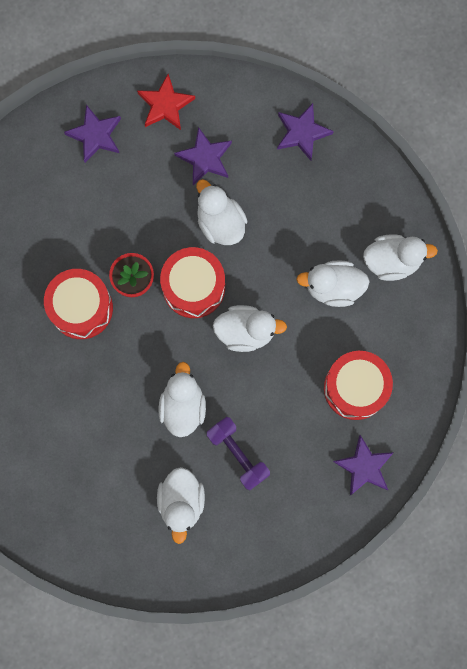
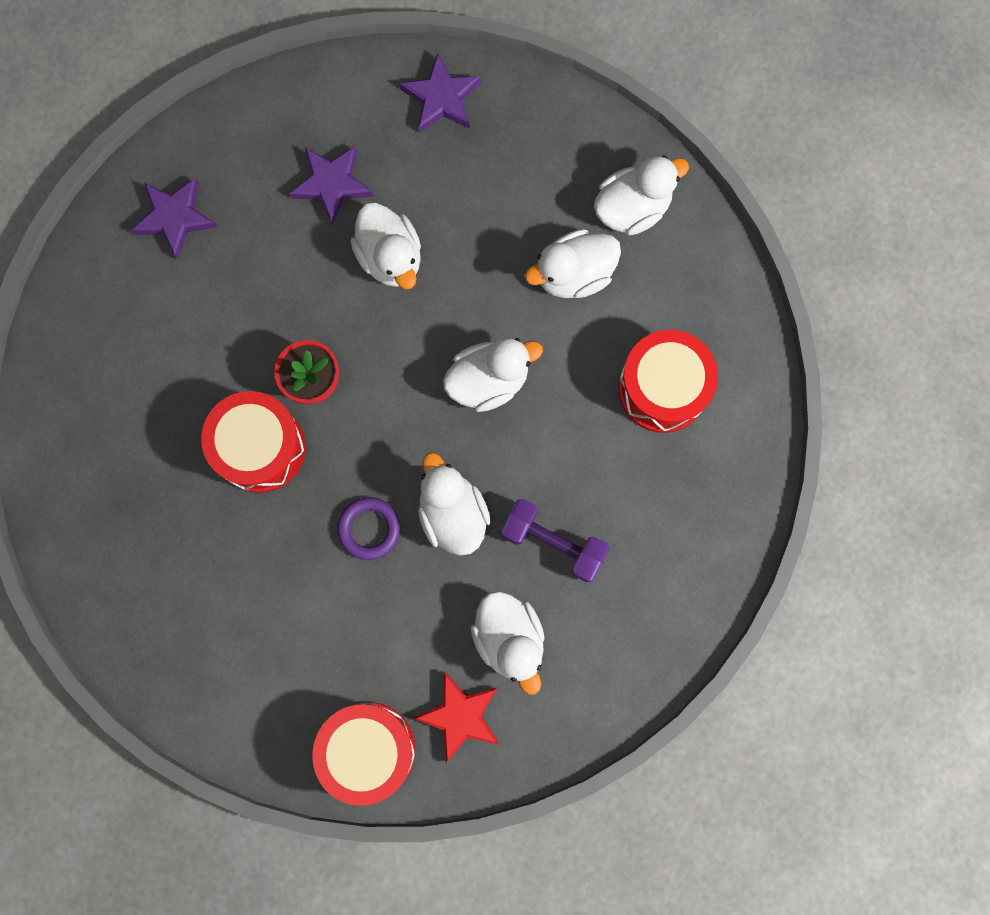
camera: 25 degrees left, 0 degrees up
red star [137,74,195,130] -> red star moved to [413,672,499,763]
red drum [160,247,225,318] -> red drum moved to [312,702,415,806]
white duck [196,179,247,245] -> white duck turned 150 degrees counterclockwise [351,203,421,289]
purple star [333,435,394,495] -> none
none -> purple ring [337,497,400,560]

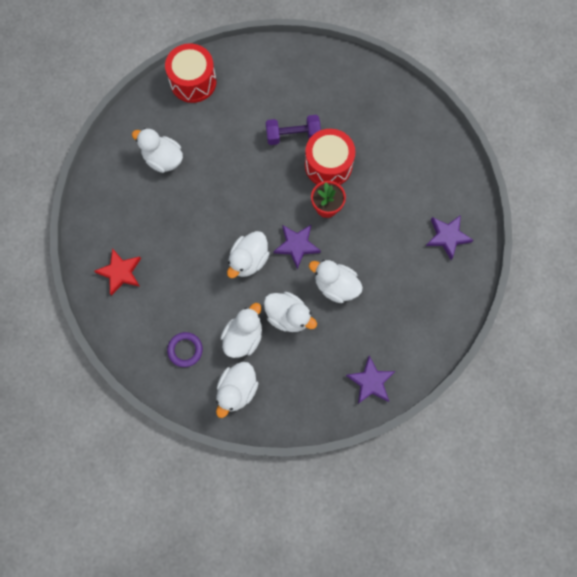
camera: 145 degrees right, 5 degrees down
purple star [289,146,373,226] -> purple star moved to [274,225,321,269]
purple ring [337,497,400,560] -> purple ring moved to [167,332,203,367]
red star [413,672,499,763] -> red star moved to [94,248,141,296]
white duck [418,453,491,556] -> white duck moved to [264,292,317,332]
purple dumbbell [501,499,610,582] -> purple dumbbell moved to [266,115,321,145]
red drum [618,330,718,433] -> none

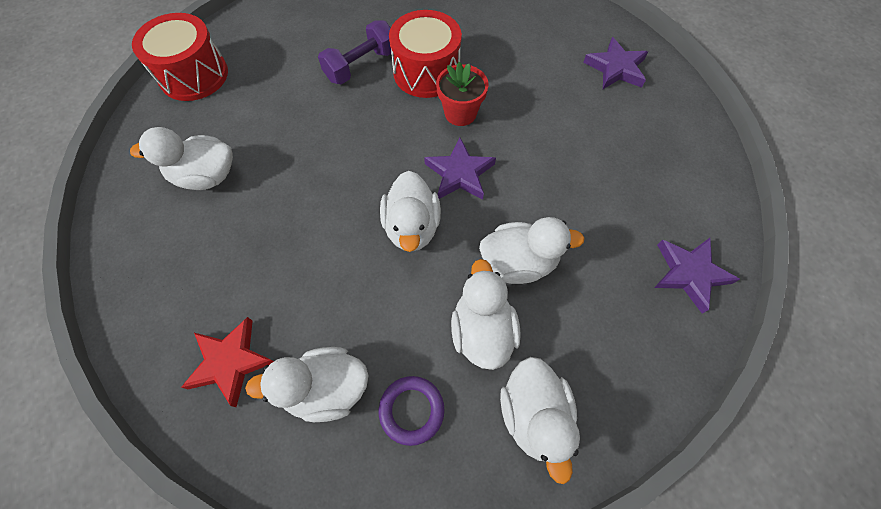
camera: 35 degrees left, 10 degrees down
white duck [309,260,363,303] -> white duck moved to [245,347,369,422]

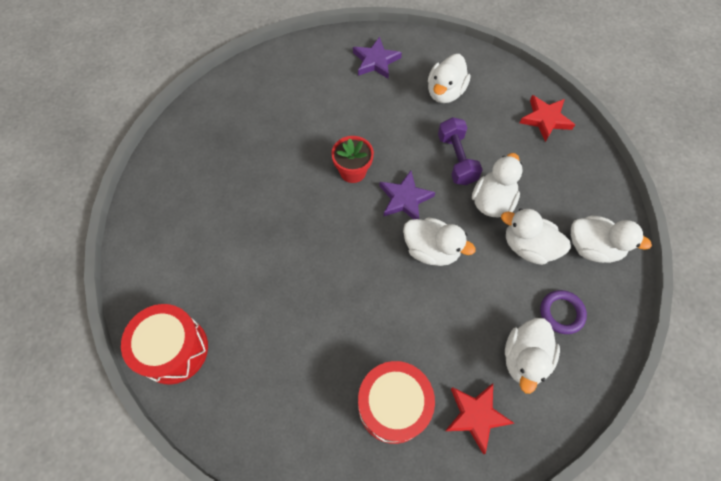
camera: 60 degrees left, 0 degrees up
white duck [130,127,233,190] -> white duck moved to [428,54,470,103]
purple dumbbell [318,20,391,85] -> purple dumbbell moved to [438,117,483,185]
red drum [389,10,462,98] -> red drum moved to [358,361,435,444]
purple star [654,238,740,314] -> red star [520,95,575,142]

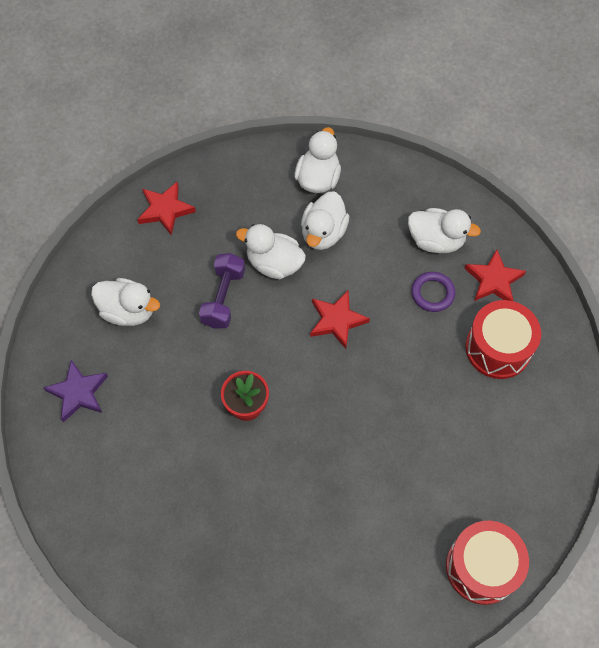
camera: 95 degrees left, 0 degrees up
purple star [379,171,436,219] -> none
white duck [403,217,476,266] -> red star [310,290,370,349]
purple dumbbell [438,117,483,185] -> purple dumbbell turned 60 degrees counterclockwise [199,253,245,329]
purple ring [540,290,587,334] -> purple ring moved to [411,272,455,312]

